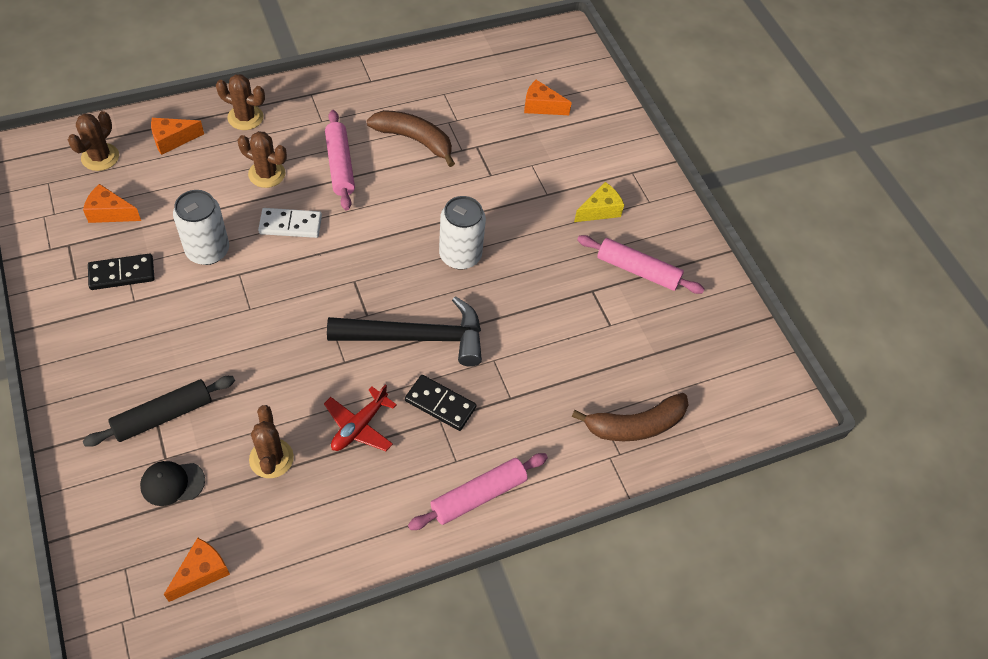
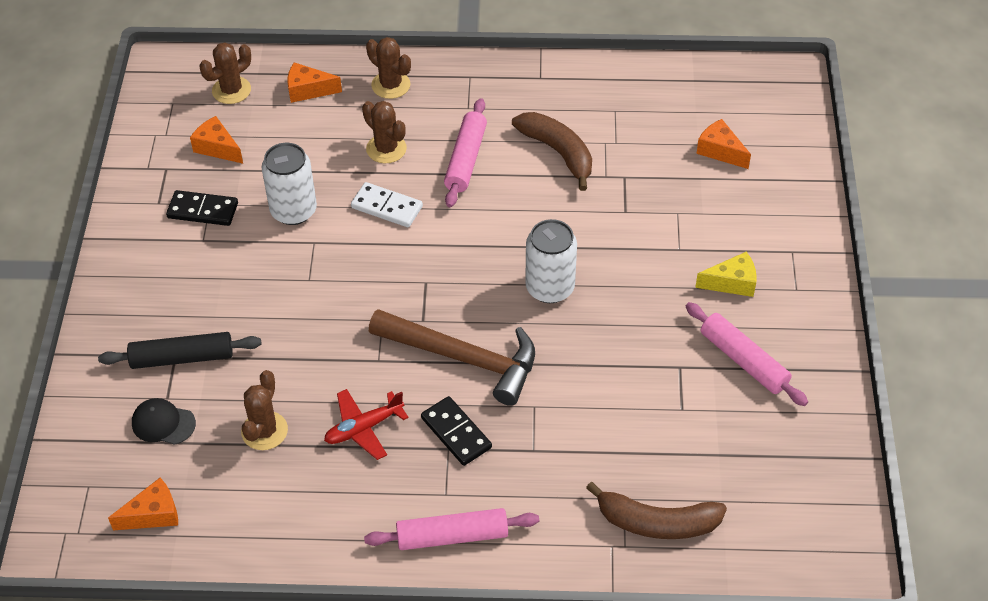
camera: 30 degrees right, 5 degrees down
black hammer [327,296,482,367] -> brown hammer [369,309,535,406]

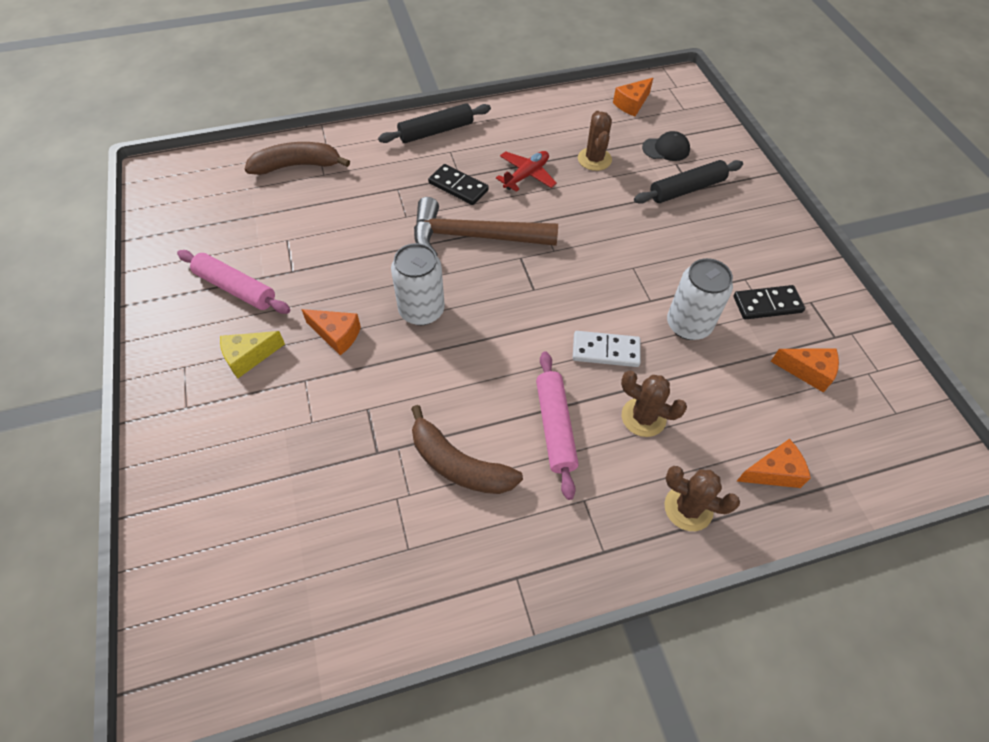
camera: 160 degrees right, 5 degrees up
brown cactus [200,42,251,104] -> none
pink rolling pin [364,508,539,550] -> black rolling pin [378,103,491,143]
orange cheese [696,119,751,169] -> orange cheese moved to [301,309,361,355]

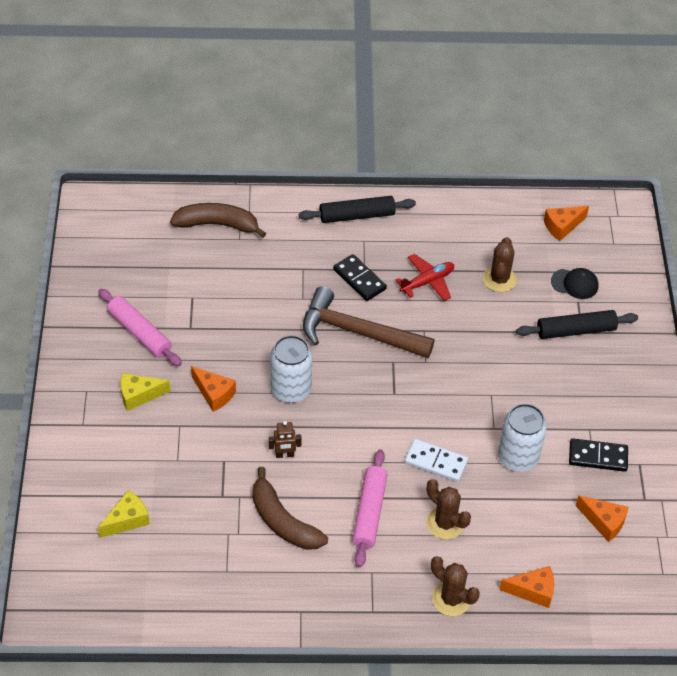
camera: 15 degrees right, 5 degrees down
none -> yellow cheese [98,490,150,538]
none -> brown robot [269,421,302,458]

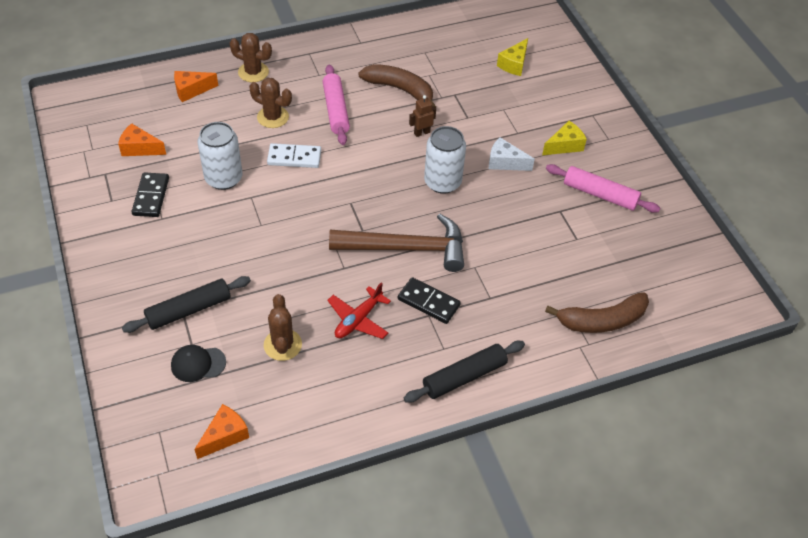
camera: 160 degrees right, 0 degrees up
orange cheese [191,366,236,412] -> white cheese [489,137,535,171]
black domino [569,438,628,472] -> black domino turned 75 degrees counterclockwise [132,172,169,217]

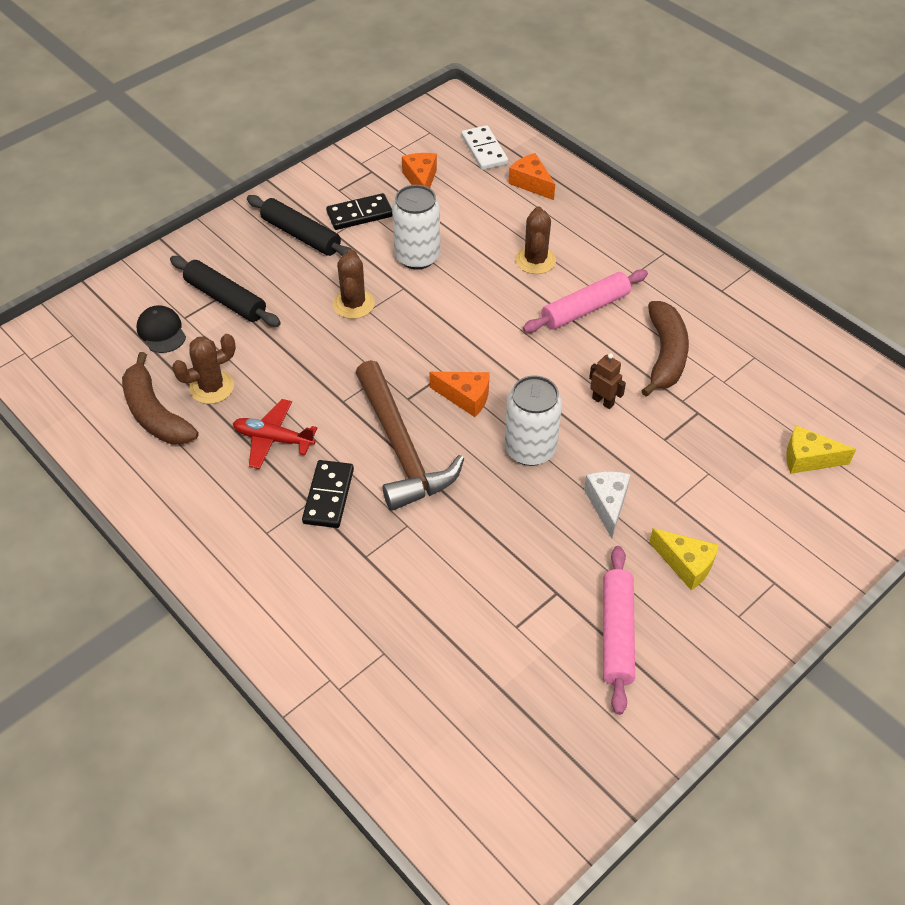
camera: 70 degrees right, 0 degrees up
orange cheese [194,404,249,459] -> orange cheese moved to [430,372,490,417]
brown cactus [230,33,272,82] -> brown cactus moved to [333,249,375,319]
white domino [267,143,321,168] -> white domino moved to [462,125,508,170]
black rolling pin [404,341,525,403] -> black rolling pin moved to [247,195,351,256]
brown banana [545,292,649,333] -> brown banana moved to [122,352,199,444]

